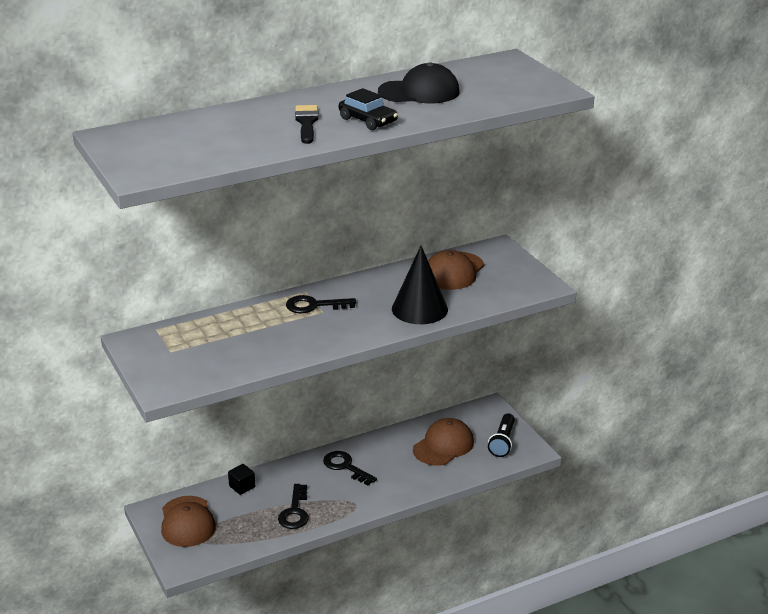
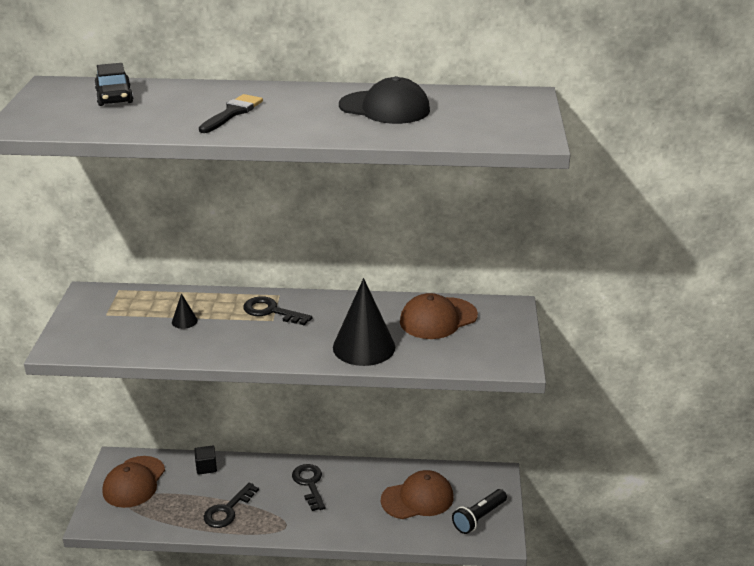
camera: 30 degrees right, 0 degrees up
black car [339,88,398,130] -> black car moved to [94,63,133,106]
none -> black cone [172,293,198,329]

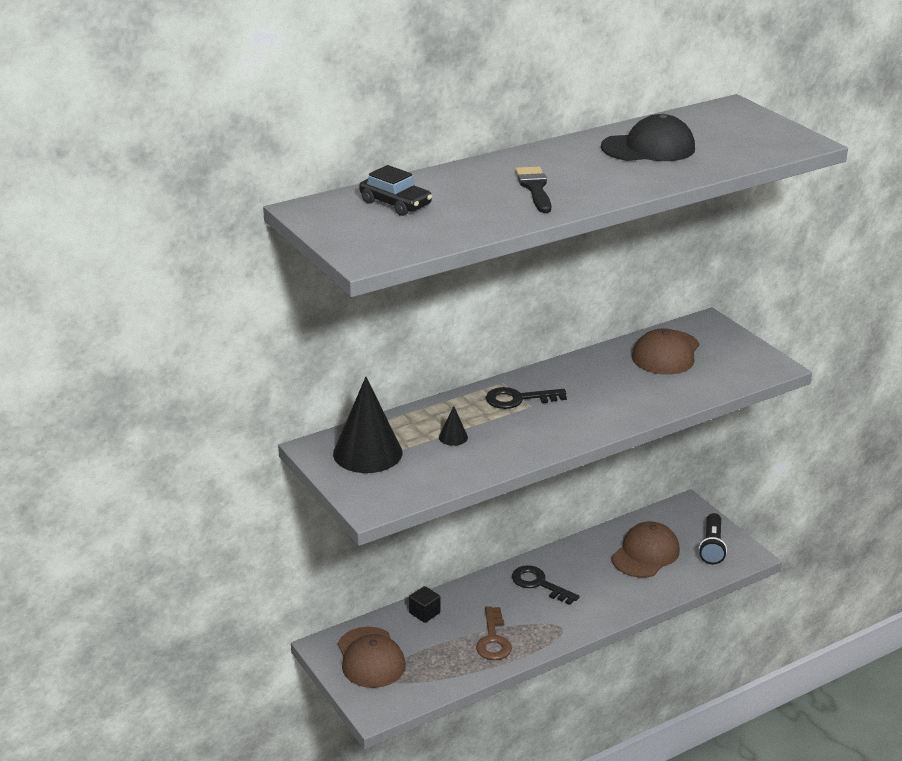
camera: 35 degrees left, 0 degrees up
black key [204,483,259,528] -> brown key [476,606,512,660]
black cone [333,278,395,366] -> black cone moved to [333,377,402,473]

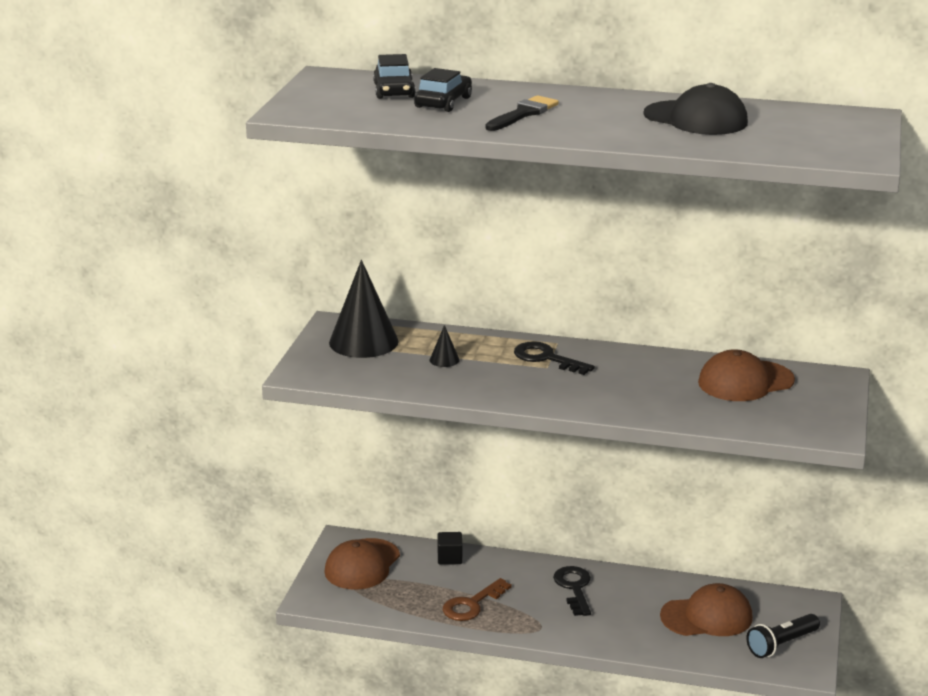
camera: 45 degrees right, 5 degrees down
none -> black car [414,68,472,112]

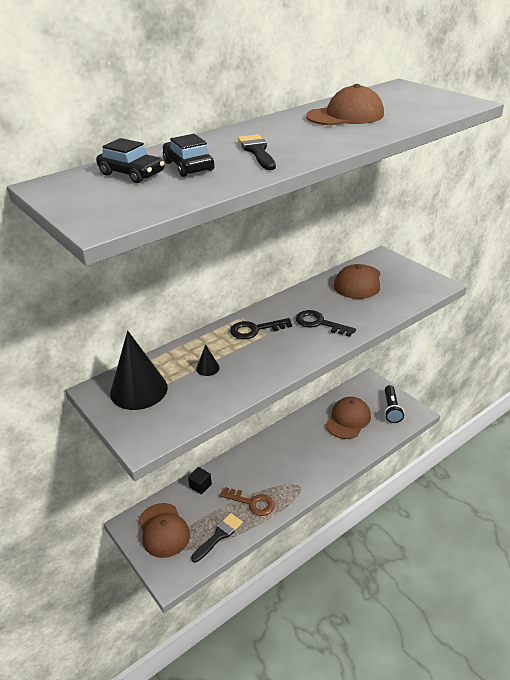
camera: 50 degrees left, 10 degrees up
brown key [443,578,512,621] -> brown key turned 60 degrees counterclockwise [220,487,275,516]
black key [553,566,591,616] -> black key moved to [296,310,356,337]
black cap [644,83,748,135] -> brown cap [306,84,384,126]
none -> black brush [191,513,243,562]

